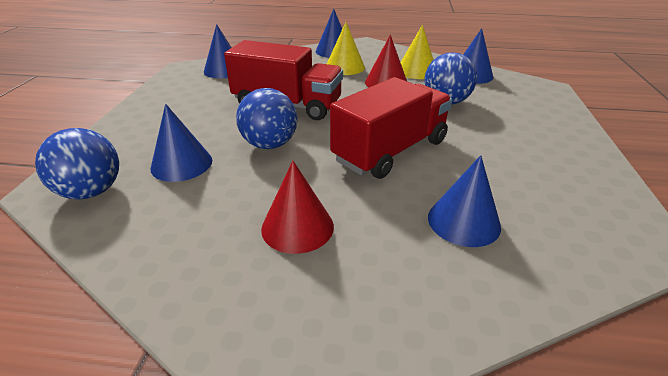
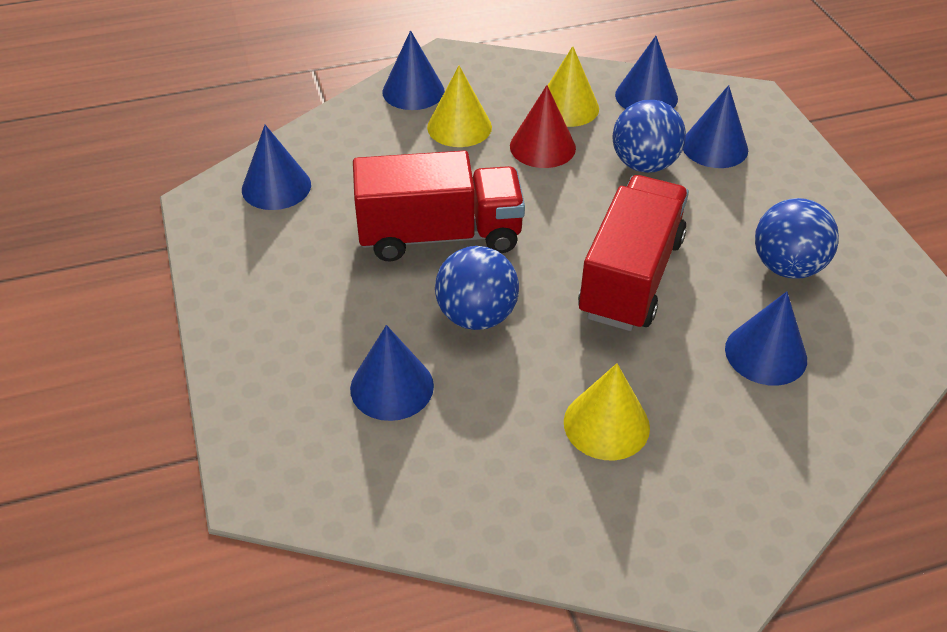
camera: 25 degrees left, 10 degrees up
blue ball [35,128,119,200] -> blue ball moved to [755,198,839,279]
red cone [261,161,334,254] -> yellow cone [564,363,650,460]
none -> blue cone [683,85,748,168]

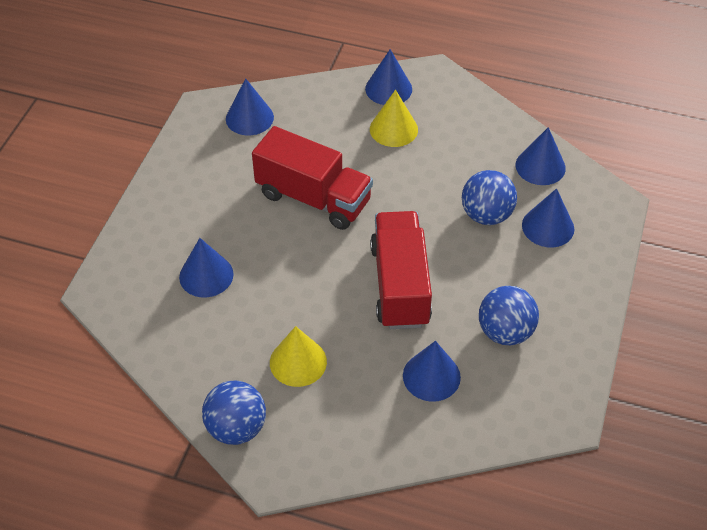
camera: 35 degrees right, 5 degrees up
blue ball [435,246,519,330] -> blue ball moved to [202,381,266,445]
red cone [510,85,576,168] -> none
yellow cone [548,46,599,127] -> none
red truck [578,175,689,331] -> red truck turned 60 degrees counterclockwise [370,211,432,329]

